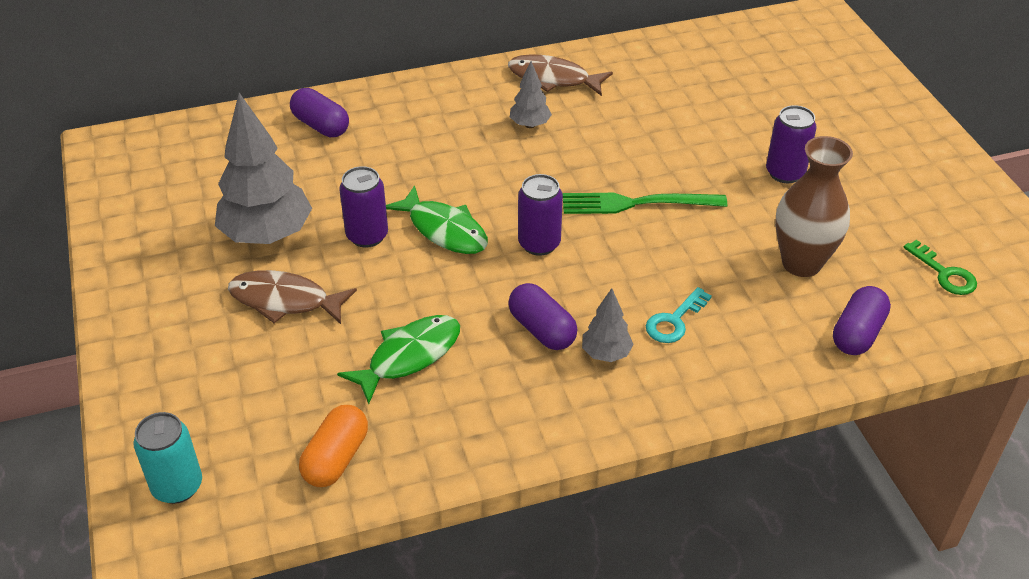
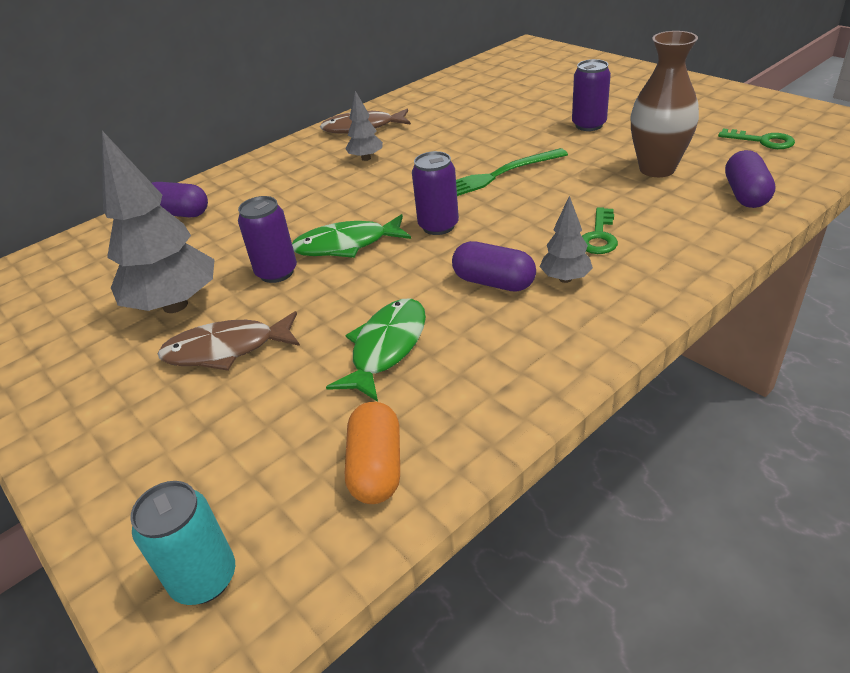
camera: 20 degrees left, 5 degrees down
green fish [386,185,488,254] -> green fish turned 150 degrees clockwise [292,214,411,258]
turquoise key [646,287,712,343] -> green key [582,207,618,254]

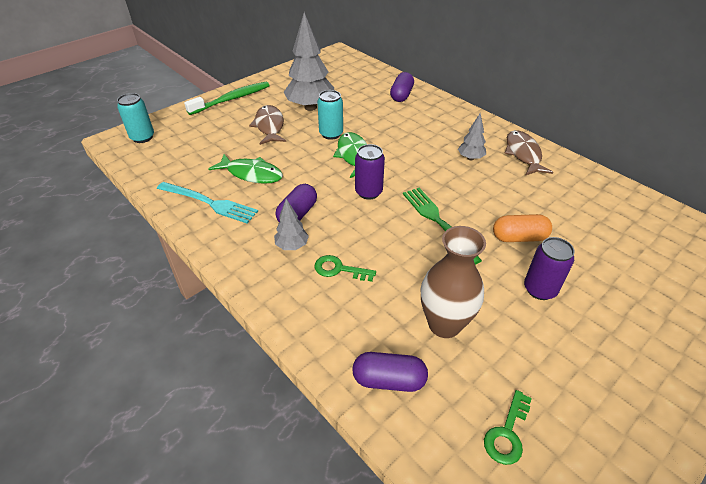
camera: 85 degrees right, 5 degrees up
purple can [238,196,297,283] -> turquoise can [317,90,343,140]
orange capsule [345,402,400,504] -> orange capsule moved to [493,214,552,242]
none -> turquoise fork [157,182,258,224]
none -> green toothbrush [184,81,270,115]

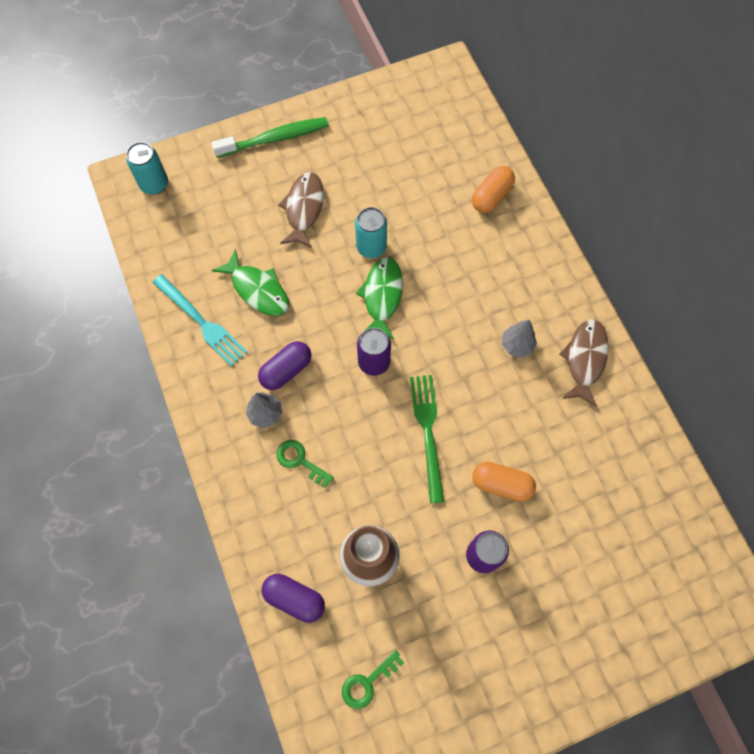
camera: 20 degrees right, 25 degrees up
grey tree [284,12,334,111] -> none
purple capsule [390,72,414,102] -> orange capsule [472,166,515,213]

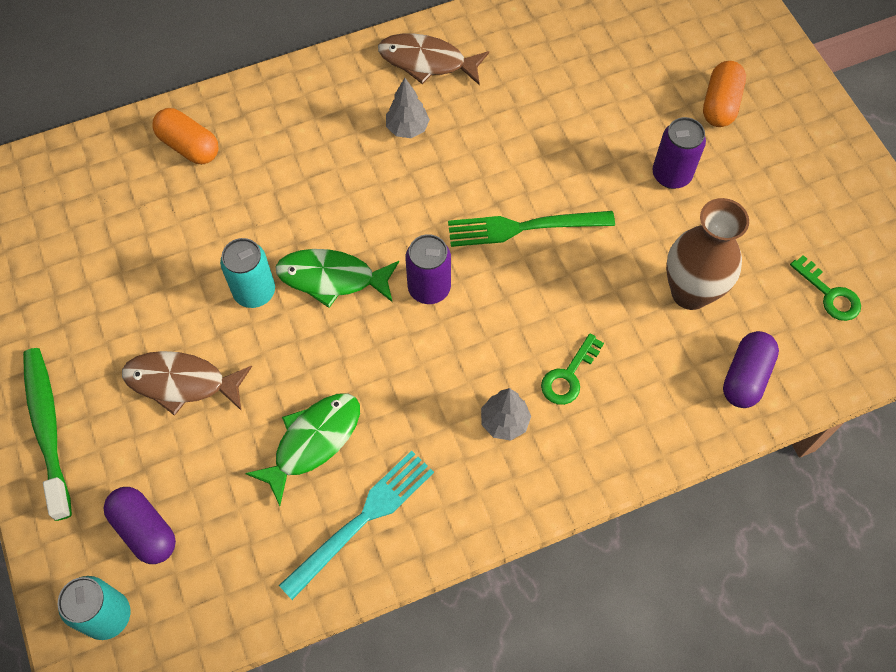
camera: 90 degrees left, 5 degrees down
purple capsule [258,341,311,390] -> purple capsule moved to [104,487,176,564]
orange capsule [472,462,536,502] -> orange capsule moved to [703,61,746,127]

